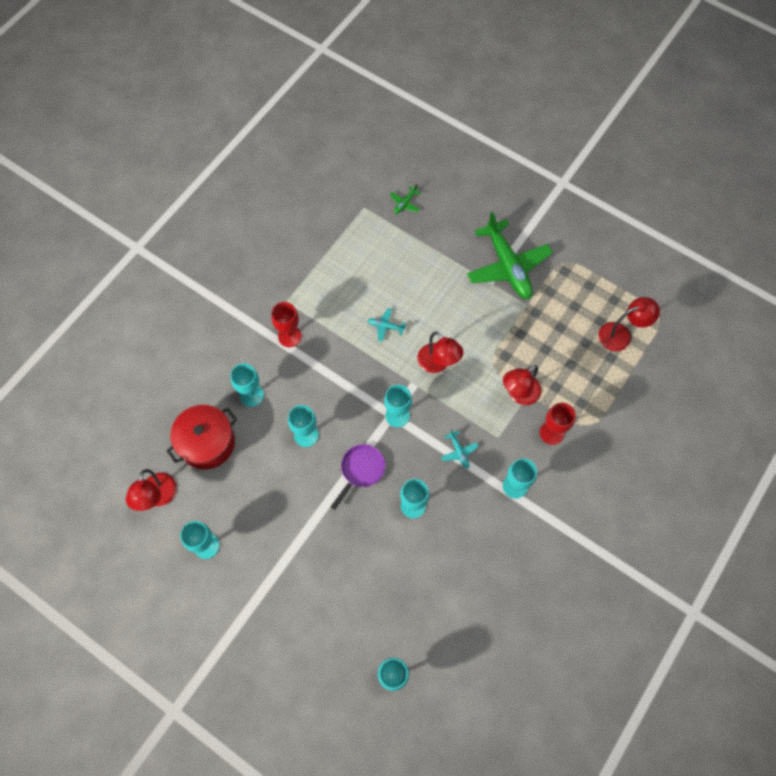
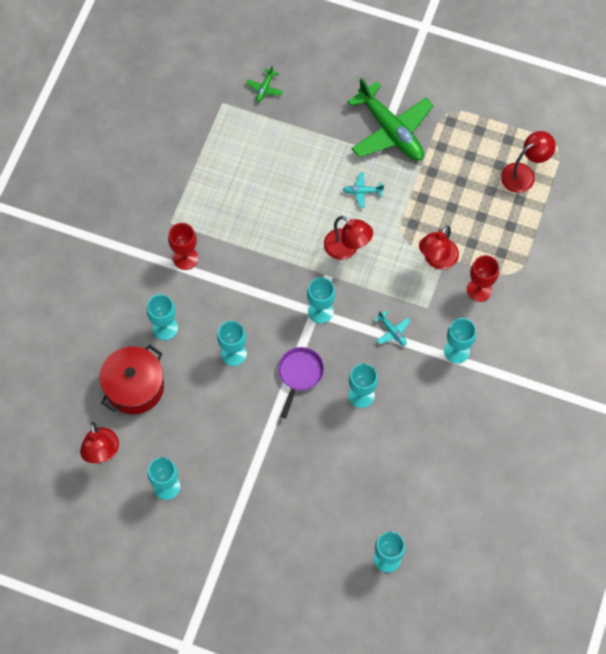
camera: 15 degrees left, 0 degrees up
turquoise plane [368,308,405,342] -> turquoise plane moved to [343,172,384,208]

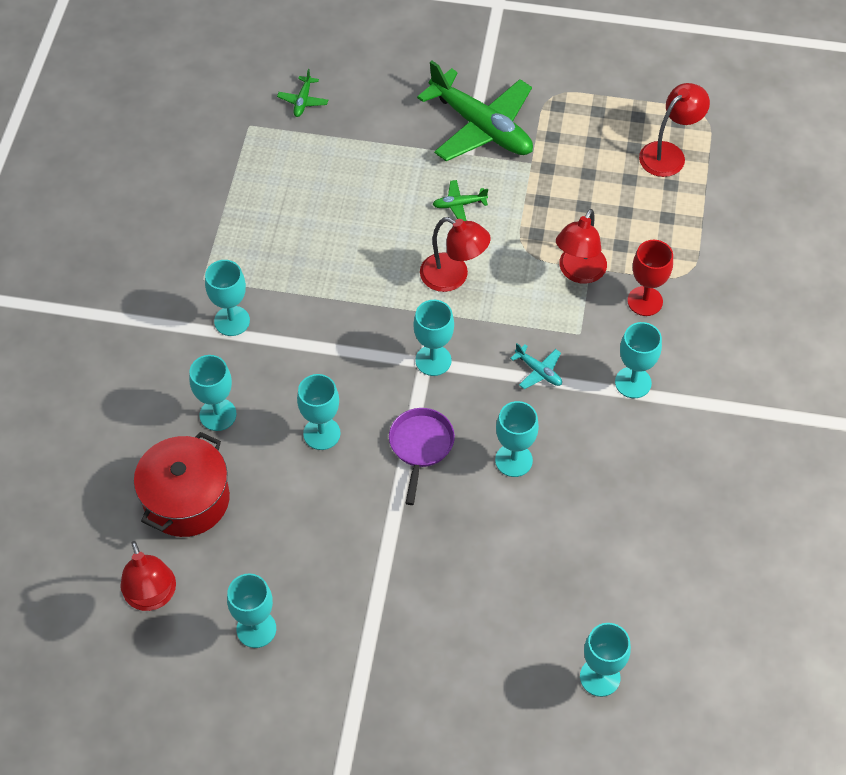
camera: 10 degrees left, 10 degrees down
red goblet [168,223,198,270] -> turquoise goblet [205,260,250,336]
turquoise plane [343,172,384,208] -> green plane [432,180,488,221]

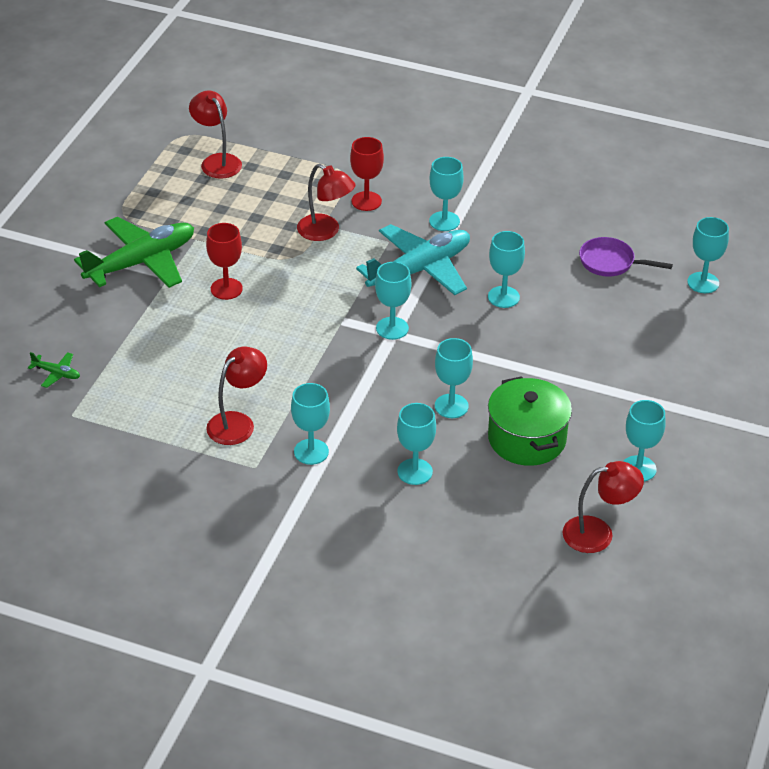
camera: 80 degrees left, 15 degrees down
red pot [134,432,230,537] -> none
purple pan [389,408,455,505] -> purple pan moved to [579,237,673,277]
red lamp [420,217,491,292] -> red lamp moved to [206,346,267,445]
green plane [432,180,488,221] -> red goblet [206,223,243,300]
turquoise plane [510,343,562,389] -> turquoise plane [356,224,470,295], size x2.48
none -> green pot [488,376,572,466]

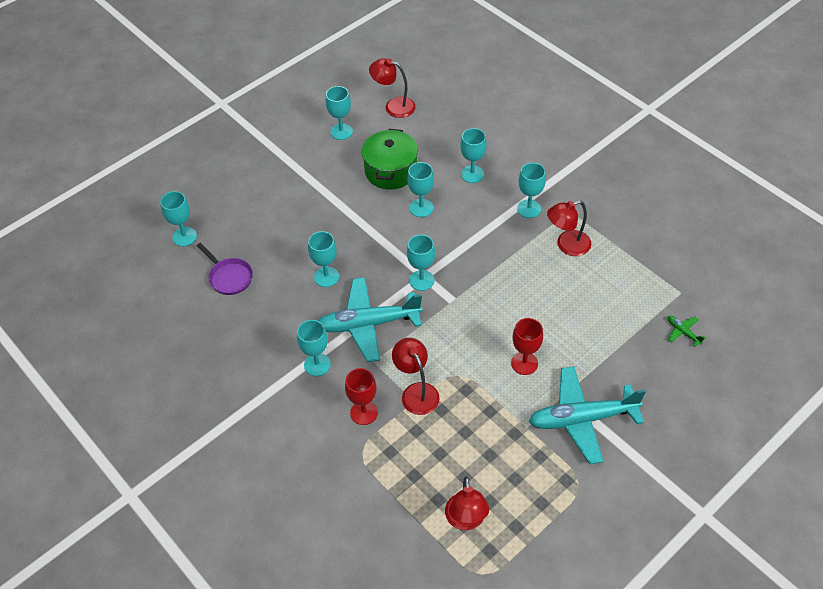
camera: 150 degrees left, 10 degrees up
green plane [74,217,194,288] -> turquoise plane [529,366,646,464]

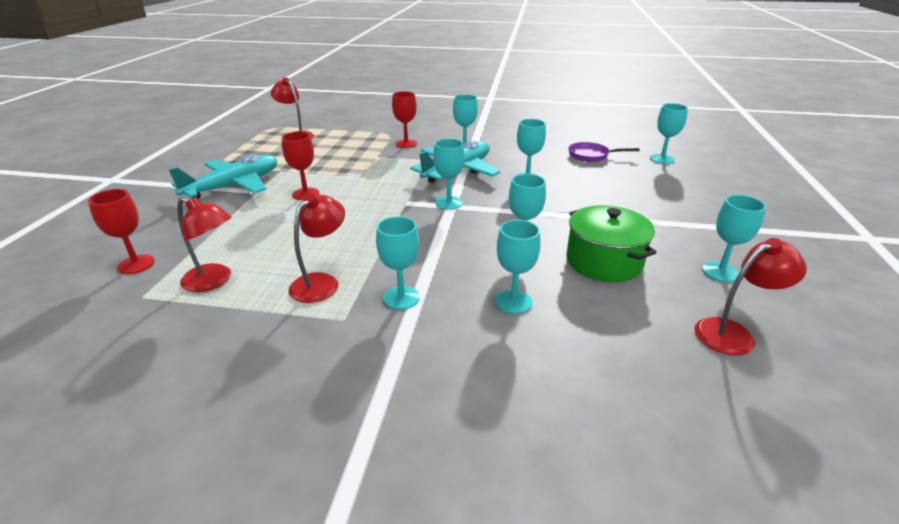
camera: 140 degrees right, 20 degrees down
red lamp [392,338,439,415] -> red lamp moved to [177,197,232,292]
green plane [667,316,706,347] -> red goblet [88,189,155,274]

